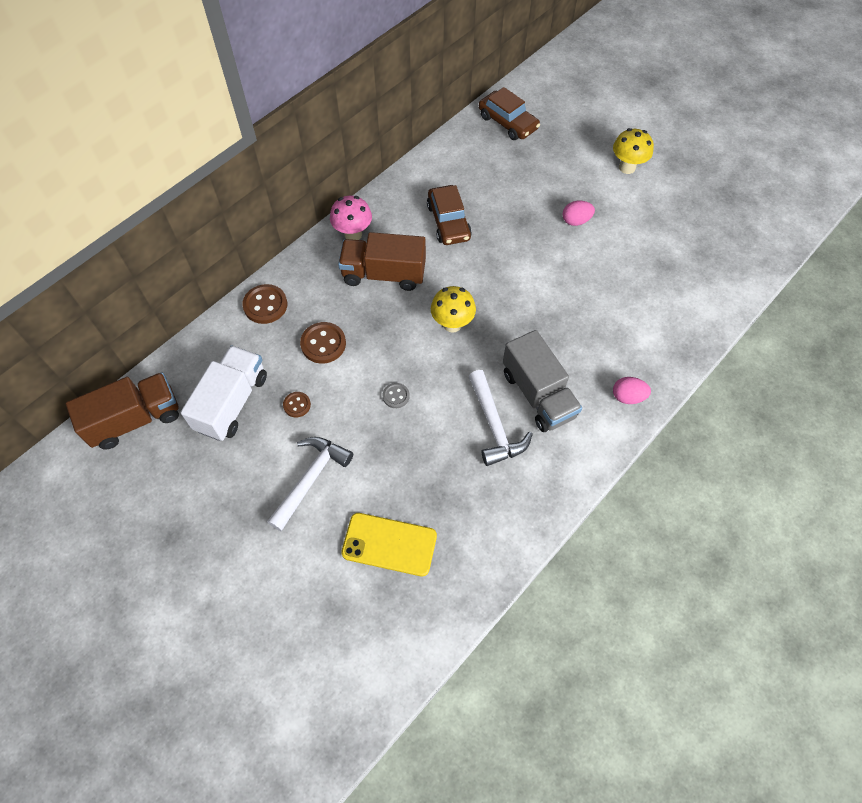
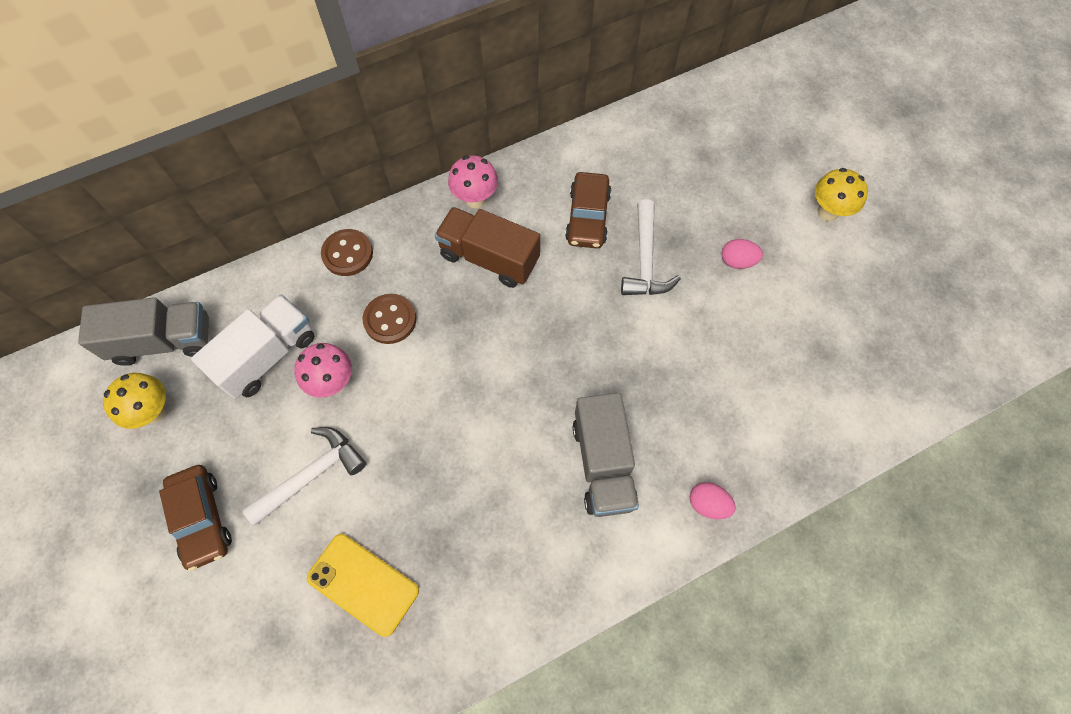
camera: 20 degrees right, 5 degrees up
brown truck [66,373,179,450] -> grey truck [78,297,209,366]
brown button [283,392,311,417] -> pink mushroom [295,343,352,398]
grey button [383,383,410,408] -> none
yellow mushroom [431,286,476,333] -> yellow mushroom moved to [103,373,167,429]
white hammer [469,370,533,466] -> white hammer moved to [621,199,681,295]
brown car [479,87,540,140] -> brown car moved to [159,465,232,571]

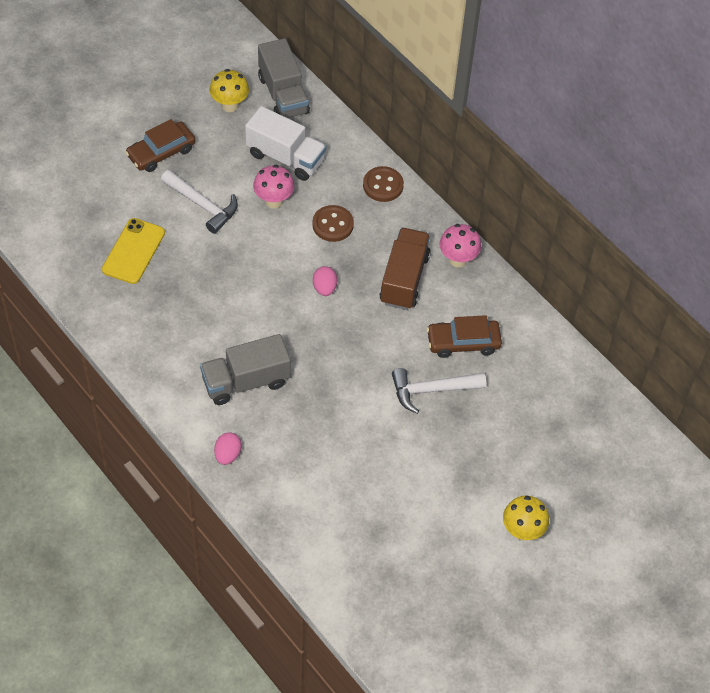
camera: 75 degrees right, 10 degrees down
pink egg [722,239,763,269] -> pink egg moved to [313,266,337,296]

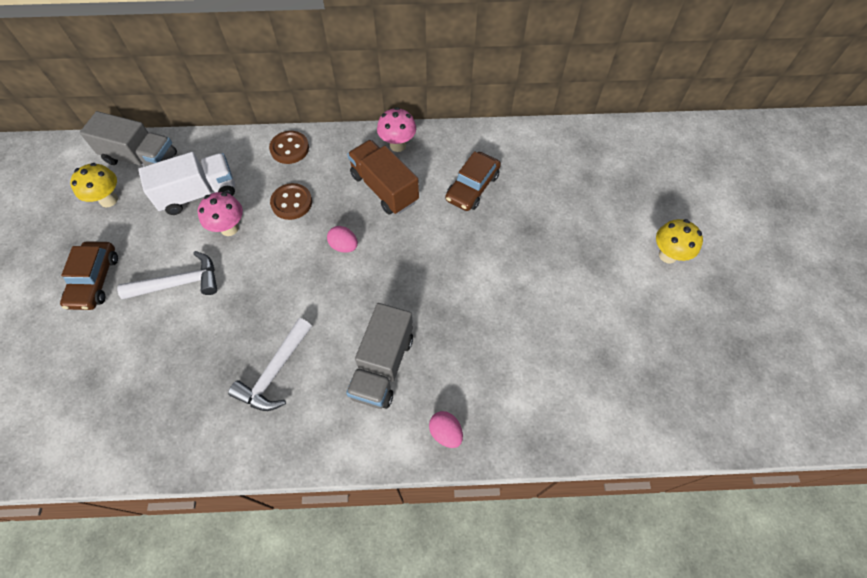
camera: 50 degrees left, 5 degrees up
yellow phone [102,218,165,284] -> none
white hammer [392,368,486,414] -> white hammer moved to [228,318,312,411]

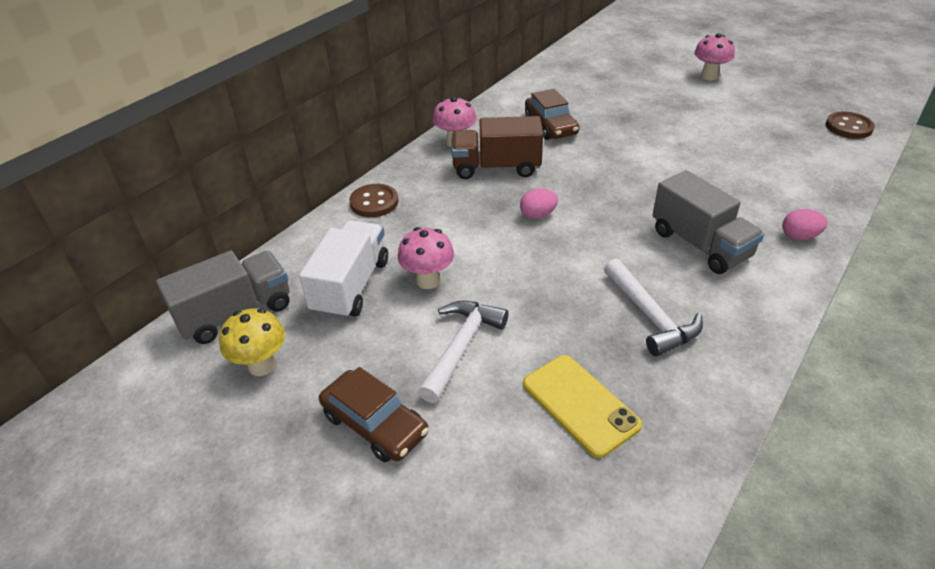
camera: 50 degrees left, 20 degrees down
brown button [270,183,312,220] -> brown button moved to [826,112,875,139]
yellow mushroom [656,219,703,263] -> pink mushroom [694,33,735,81]
none -> yellow phone [523,355,642,458]

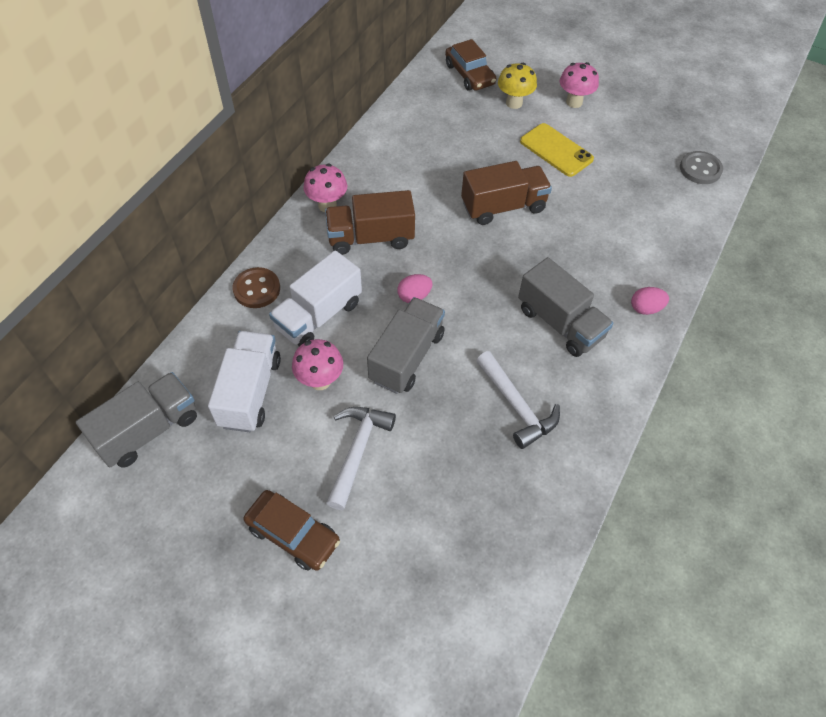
camera: 10 degrees left, 15 degrees up
yellow mushroom [219,308,285,376] -> yellow mushroom moved to [498,63,537,109]
yellow phone [523,355,642,458] -> yellow phone moved to [520,123,594,177]
brown car [525,89,579,140] -> brown car moved to [445,39,497,91]
brown button [826,112,875,139] -> grey button [680,151,723,184]
none -> white truck [269,250,362,346]
none -> grey truck [367,297,445,394]
none -> brown truck [461,161,552,225]

